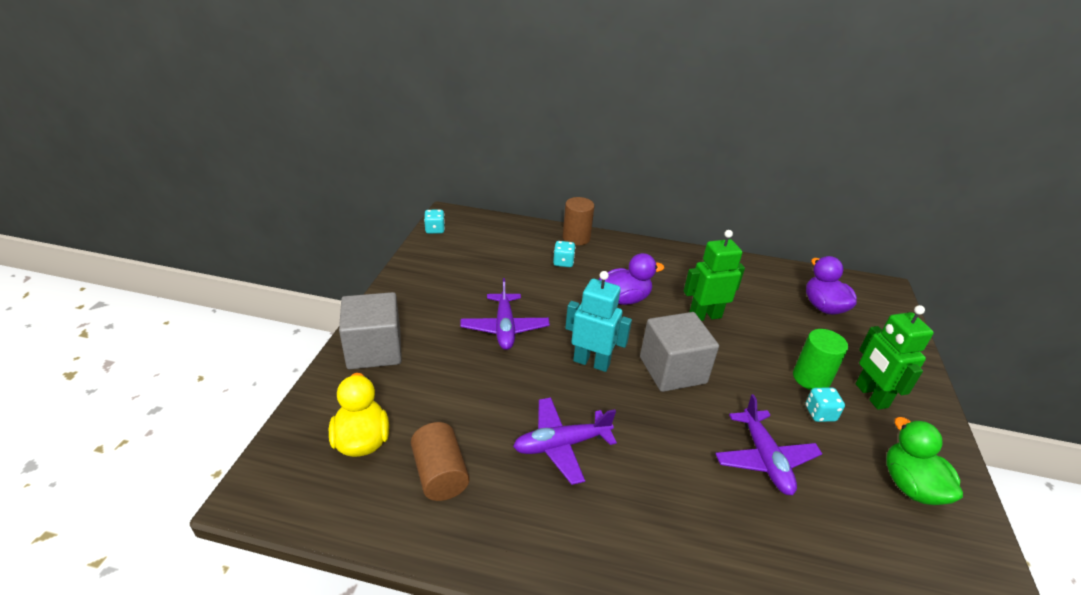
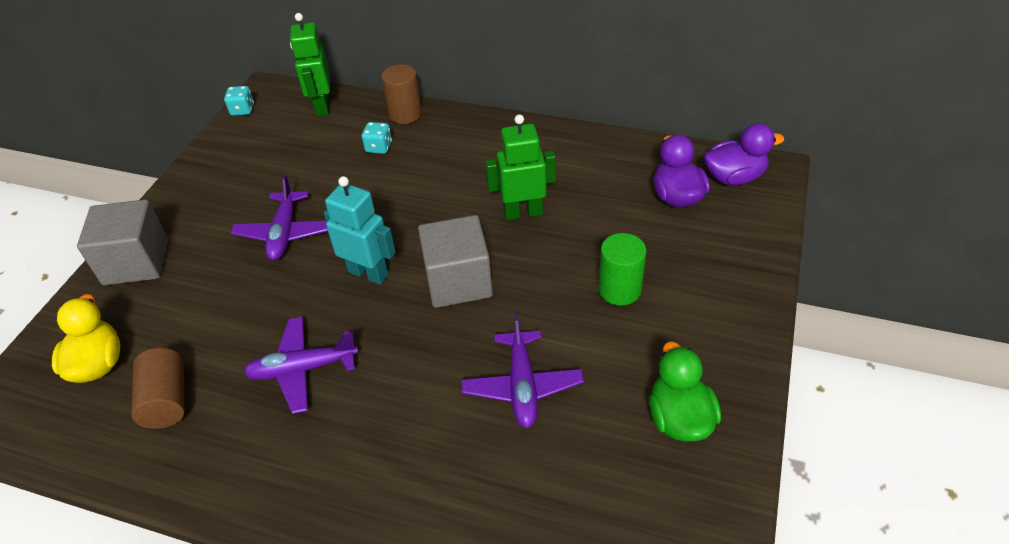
camera: 10 degrees right, 10 degrees up
purple duck [599,253,664,305] -> purple duck moved to [704,123,784,185]
turquoise dice [805,387,845,422] -> none
green robot [856,305,934,410] -> green robot moved to [290,13,330,116]

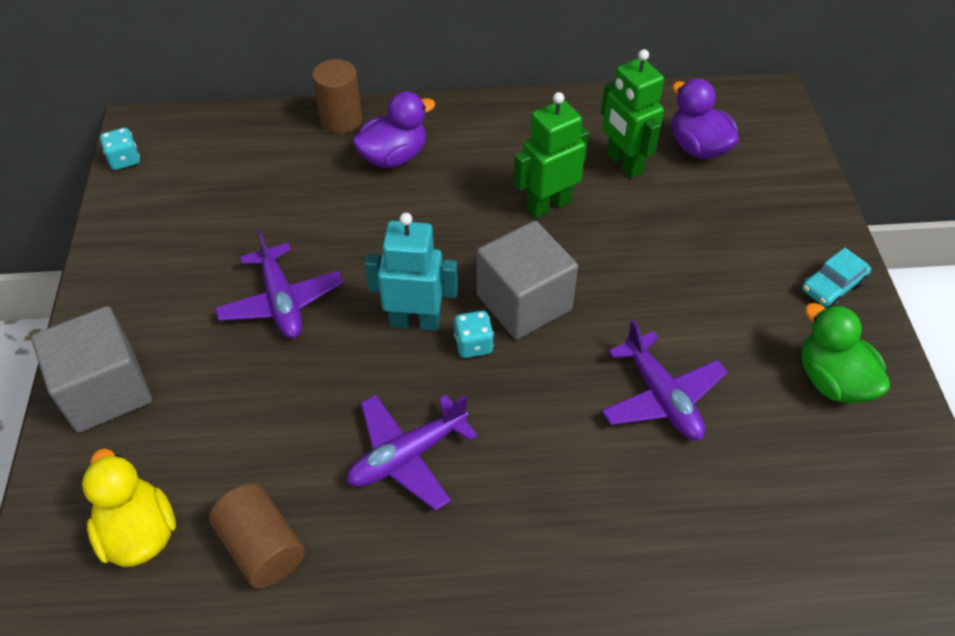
camera: 25 degrees left, 5 degrees up
green robot [290,13,330,116] -> green robot moved to [601,49,664,178]
turquoise dice [362,122,392,154] -> turquoise dice moved to [454,311,494,358]
green cylinder [598,233,647,306] -> none
purple duck [704,123,784,185] -> purple duck moved to [352,91,435,168]
none -> turquoise car [802,248,871,307]

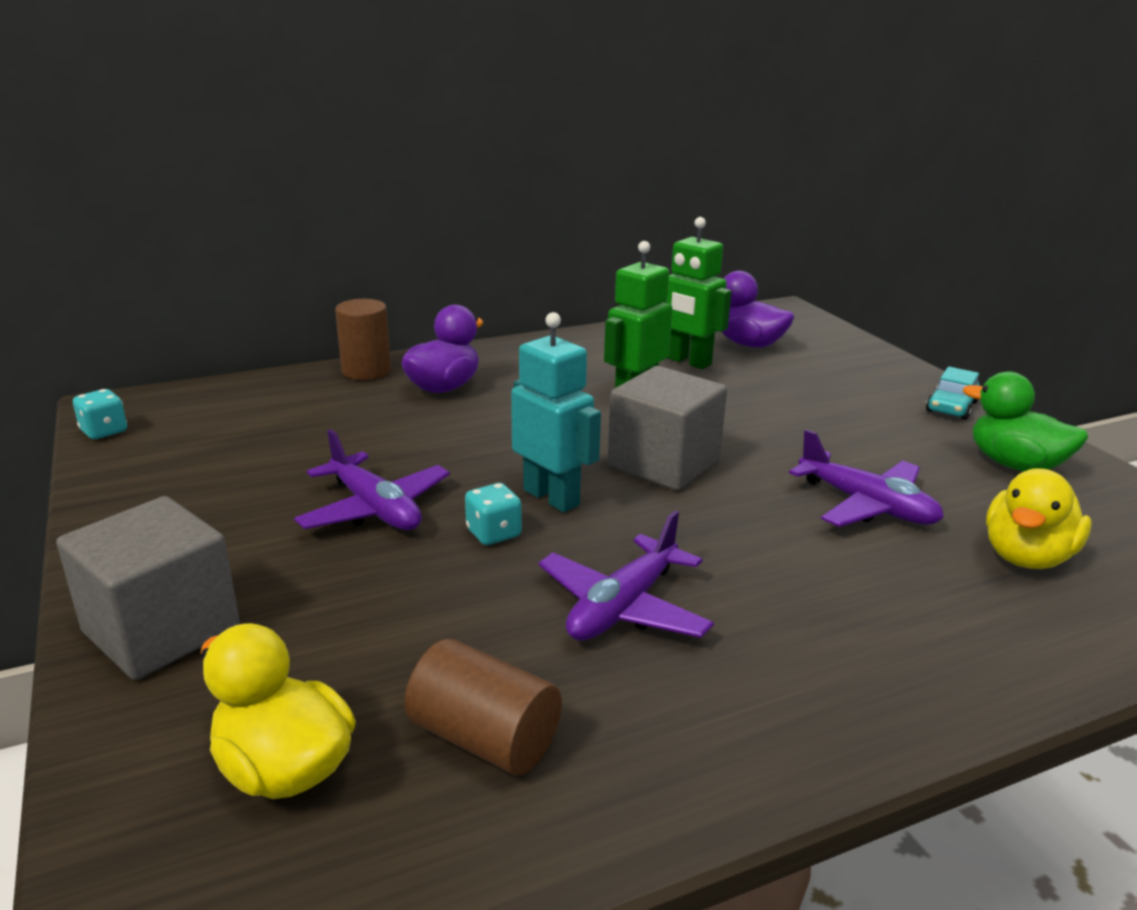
camera: 20 degrees left, 25 degrees down
turquoise robot [364,213,458,331] -> turquoise robot turned 60 degrees clockwise [511,312,601,512]
turquoise dice [454,311,494,358] -> turquoise dice moved to [465,483,522,545]
none -> yellow duck [986,468,1092,569]

